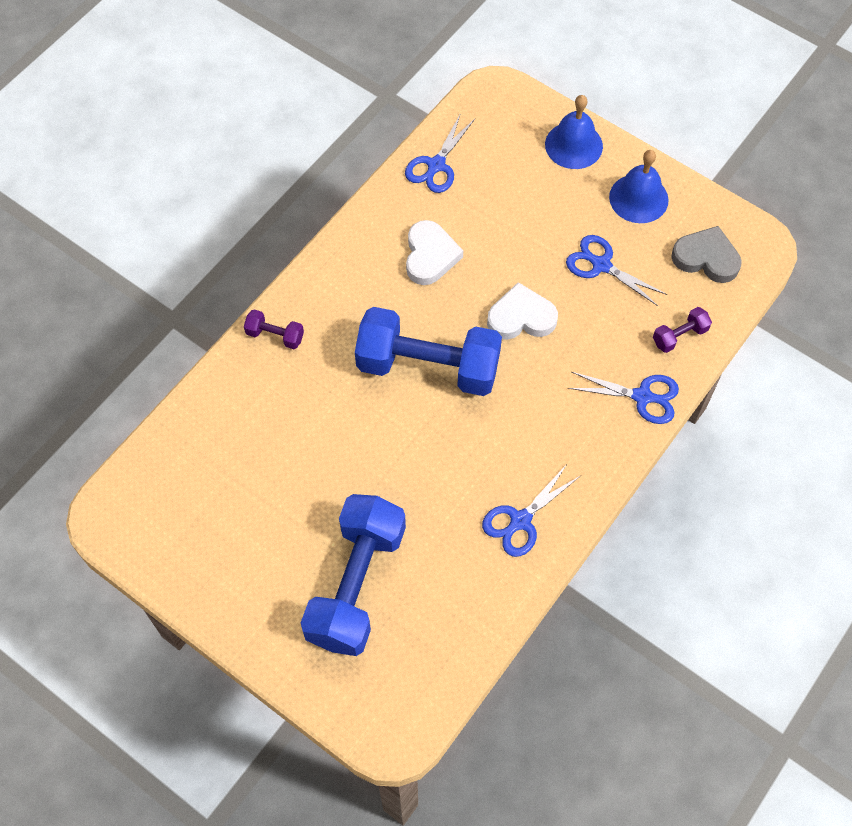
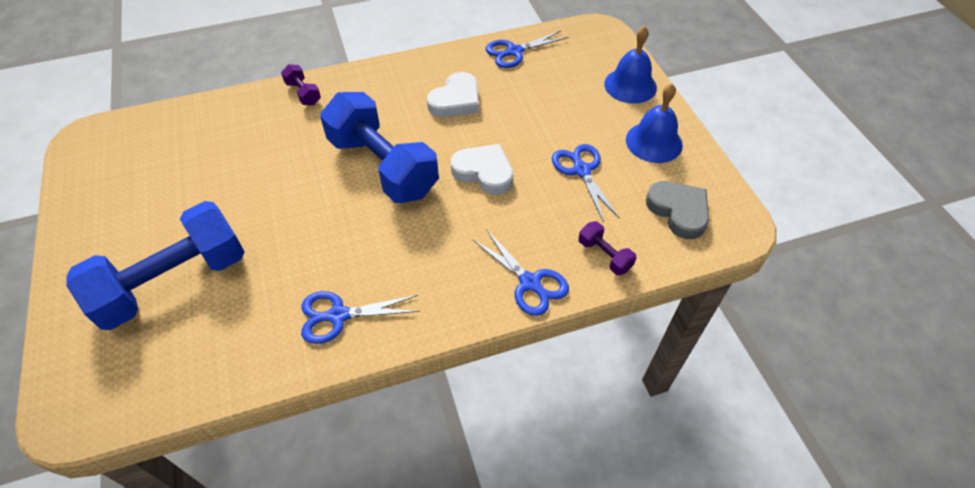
camera: 35 degrees right, 10 degrees down
purple dumbbell [653,307,712,353] -> purple dumbbell turned 45 degrees clockwise [578,221,637,275]

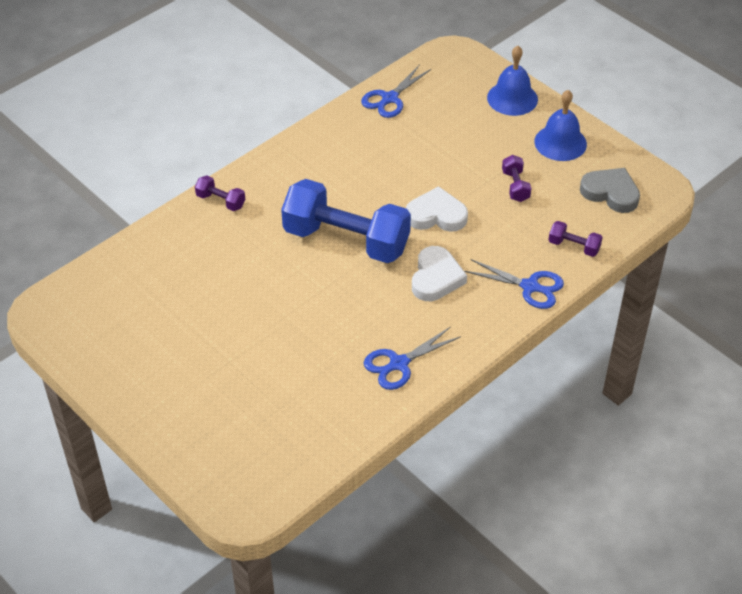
camera: 25 degrees left, 5 degrees down
blue dumbbell [66,201,245,330] -> none
white heart [427,72,479,118] -> white heart moved to [412,246,467,301]
blue scissors [552,144,620,222] -> purple dumbbell [502,155,531,202]

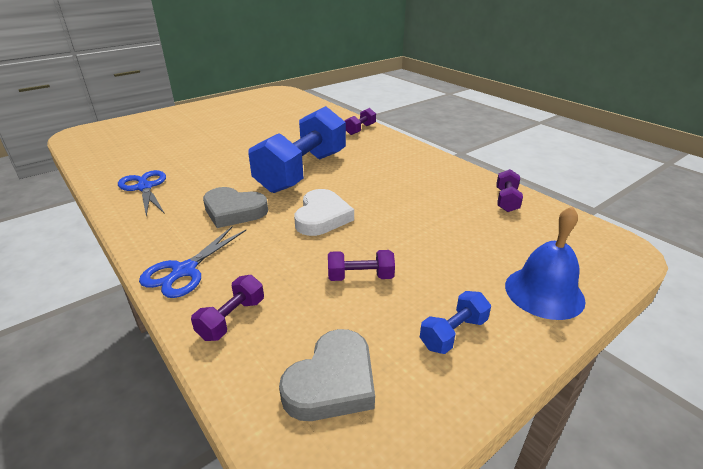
camera: 95 degrees right, 15 degrees down
blue scissors [361,64,431,118] -> purple dumbbell [496,169,523,212]
white heart [412,246,467,301] -> grey heart [203,187,268,228]
blue bell [534,90,587,161] -> blue dumbbell [420,291,491,354]

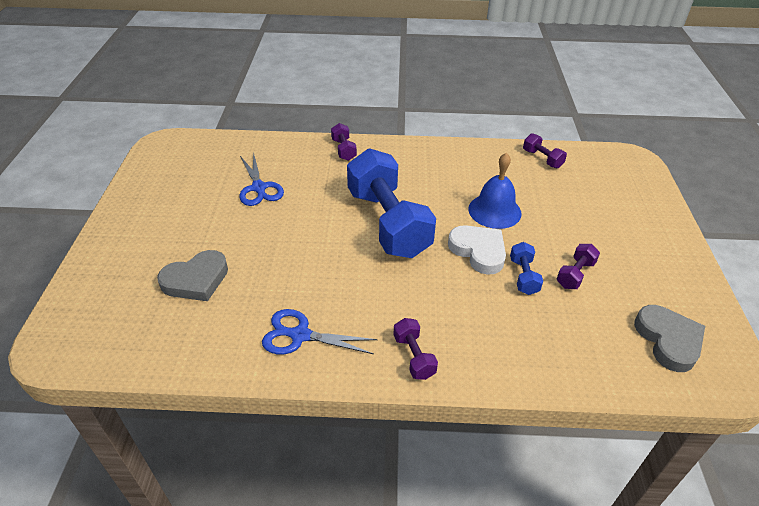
camera: 50 degrees left, 10 degrees up
blue scissors [139,226,246,298] -> blue scissors moved to [239,152,284,206]
purple dumbbell [191,275,264,341] -> purple dumbbell moved to [393,318,438,380]
grey heart [203,187,268,228] -> grey heart moved to [157,250,228,301]
blue dumbbell [420,291,491,354] -> blue dumbbell moved to [510,242,543,295]
blue bell [505,206,586,320] -> blue bell moved to [468,153,522,229]

